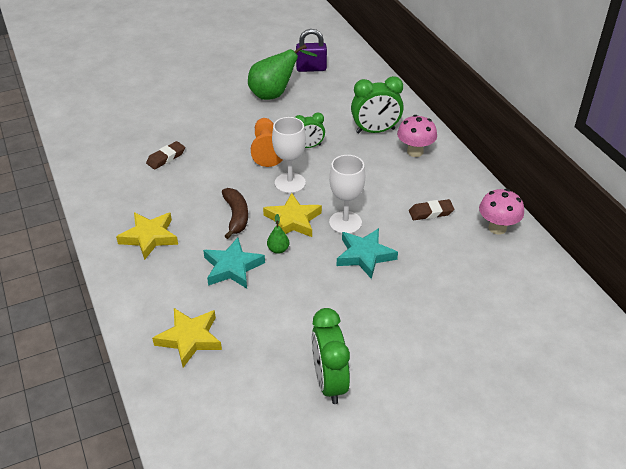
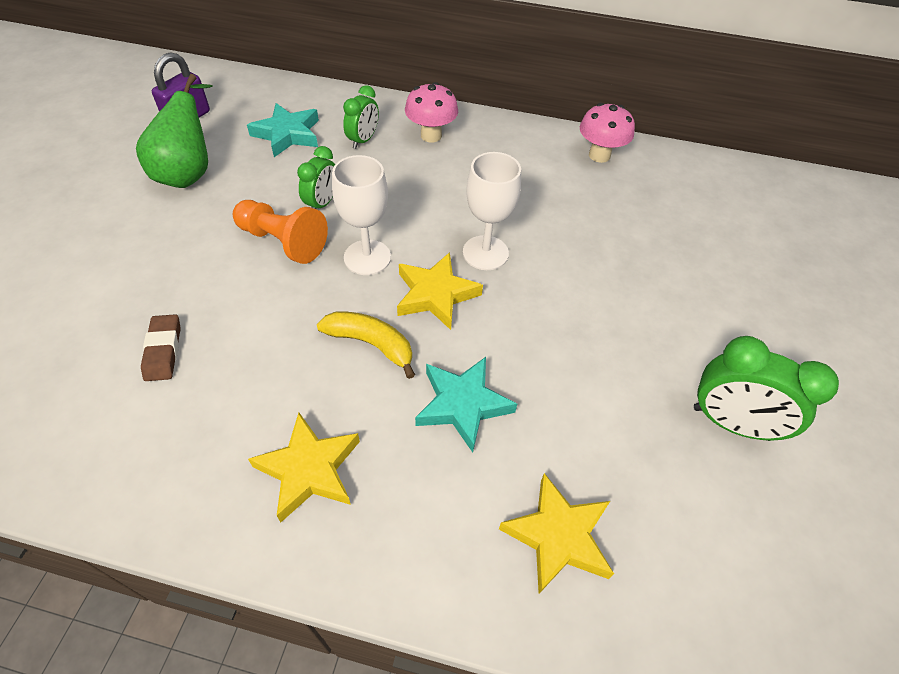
camera: 55 degrees left, 10 degrees up
brown banana [222,188,248,239] -> yellow banana [317,311,415,379]
green pear [267,214,289,254] -> none
turquoise star [337,228,398,279] -> turquoise star moved to [247,103,319,157]
green clock [351,76,404,133] -> green clock [343,85,379,149], size x0.62
brown eraser [409,199,454,220] -> none

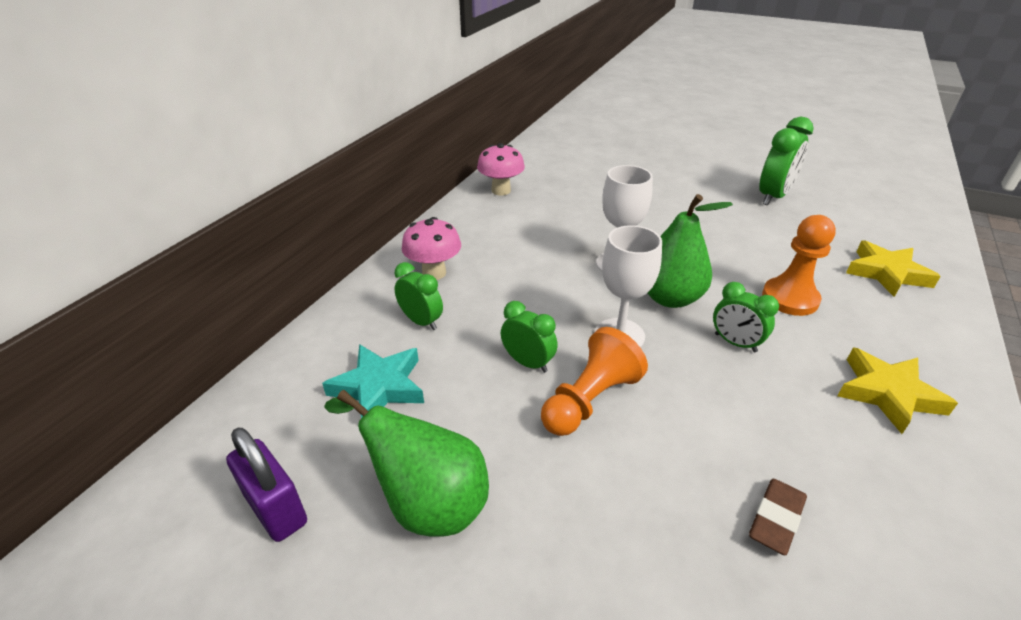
camera: 75 degrees left, 15 degrees down
brown eraser [141,314,181,381] -> brown eraser turned 60 degrees counterclockwise [749,479,807,555]
yellow banana [317,311,415,379] -> green clock [713,282,779,352]
yellow star [397,252,483,330] -> green pear [648,194,733,308]
turquoise star [415,357,517,453] -> orange pawn [762,215,836,316]

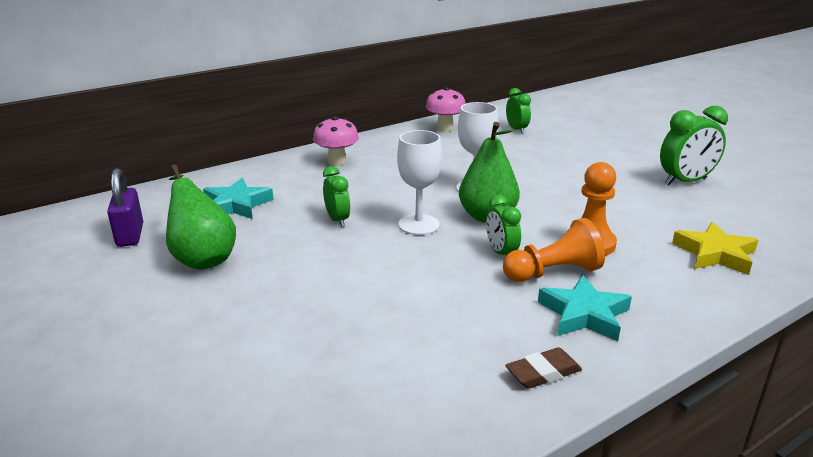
camera: 30 degrees right, 10 degrees down
green clock [394,262,443,330] -> green clock moved to [506,88,531,134]
orange pawn [541,327,648,436] -> orange pawn moved to [503,218,605,282]
brown eraser [749,479,807,555] -> brown eraser moved to [505,347,582,389]
yellow star [838,348,958,434] -> turquoise star [538,275,632,341]

